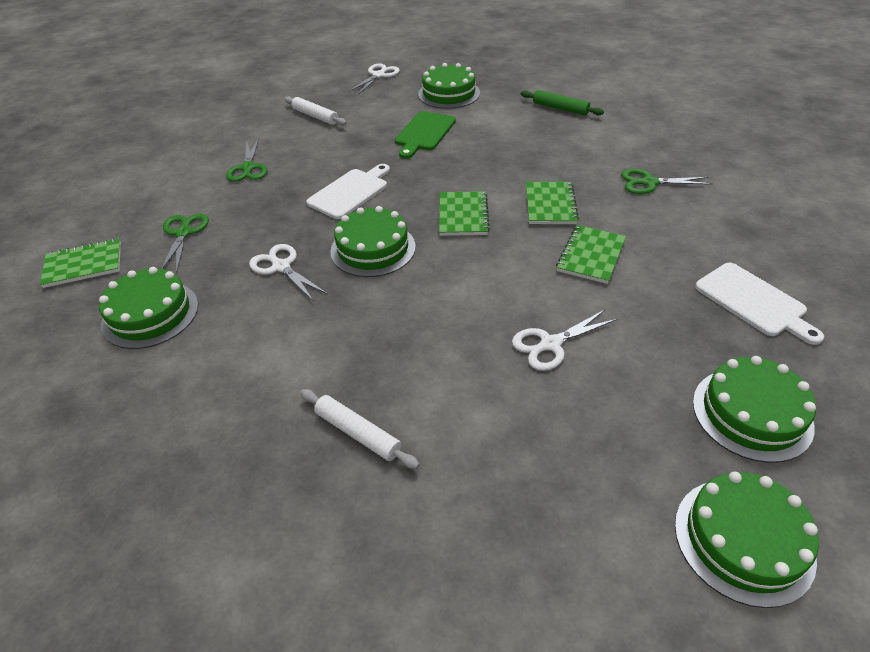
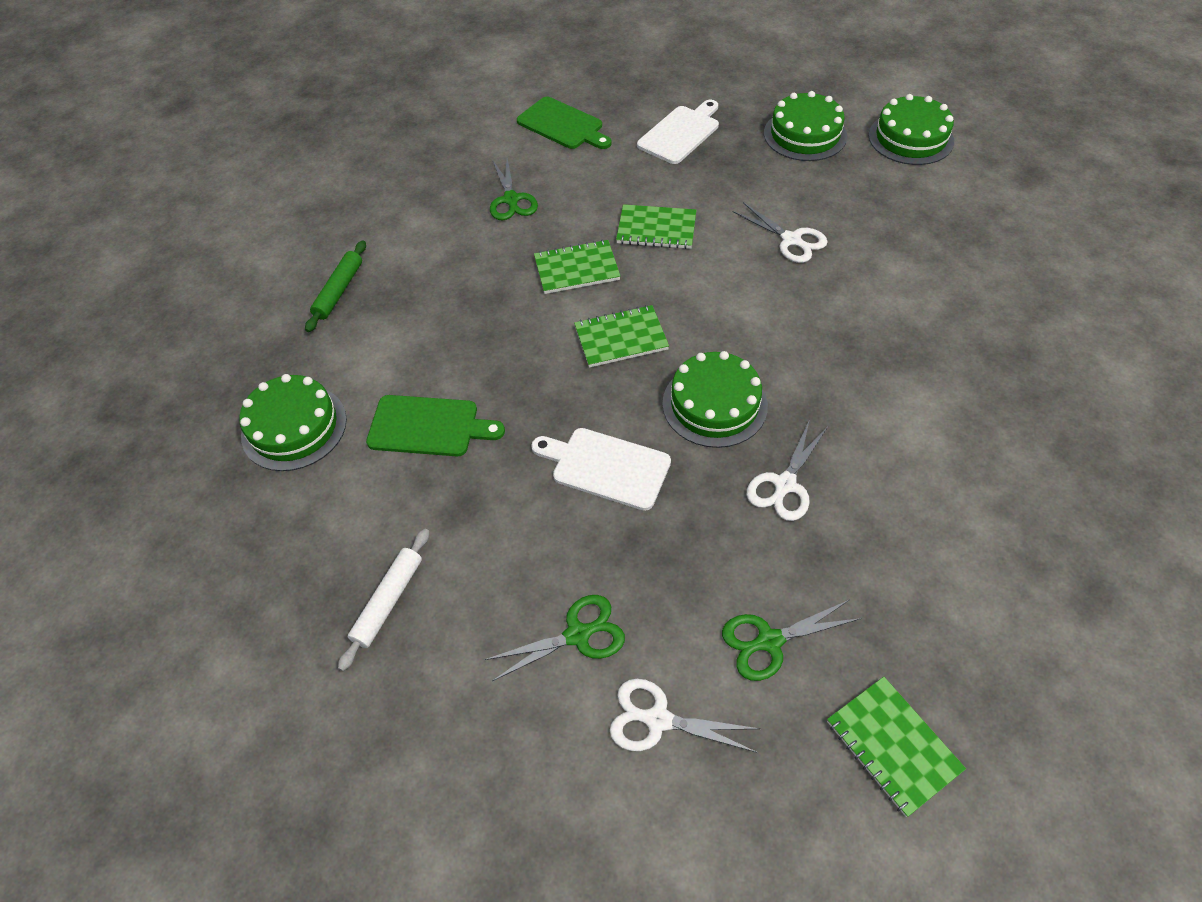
camera: 105 degrees left, 10 degrees up
green cake [99,267,198,349] -> none
white rolling pin [300,389,420,469] -> none
white scissors [349,64,400,95] -> white scissors moved to [610,679,760,753]
none -> green cutting board [517,97,612,149]

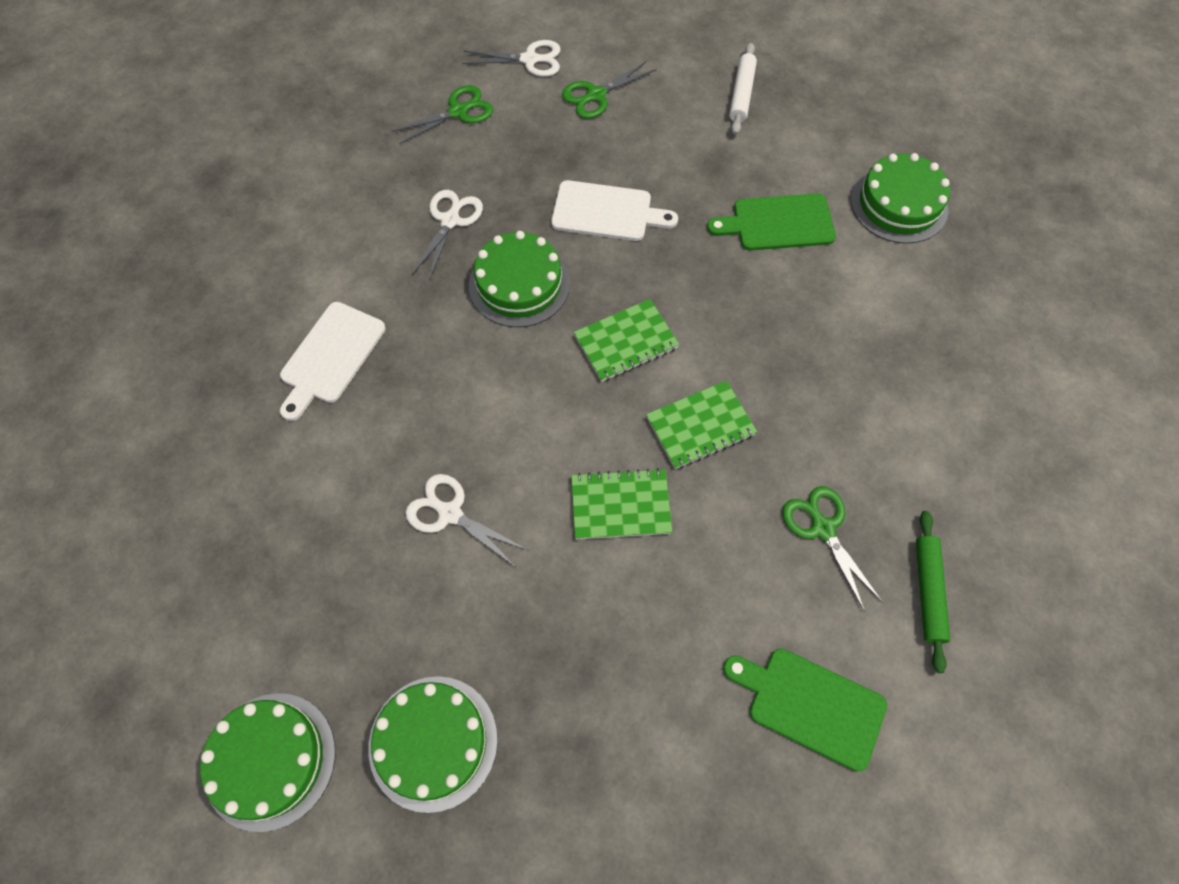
camera: 165 degrees right, 10 degrees up
green rolling pin [305,240,366,332] -> green rolling pin moved to [916,511,950,673]
white cutting board [637,100,719,164] -> white cutting board moved to [280,302,386,421]
green notebook [827,677,966,817] -> none

